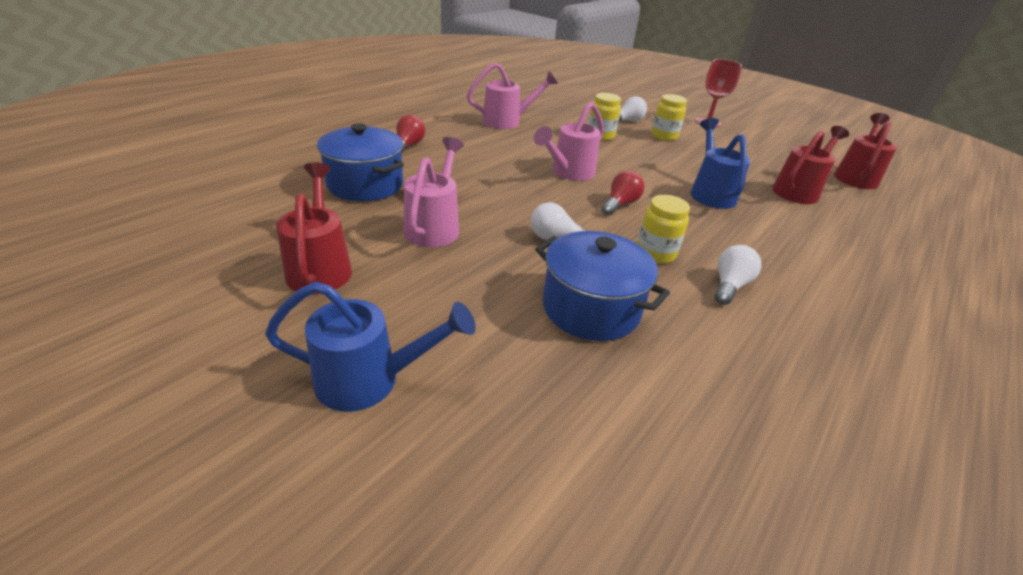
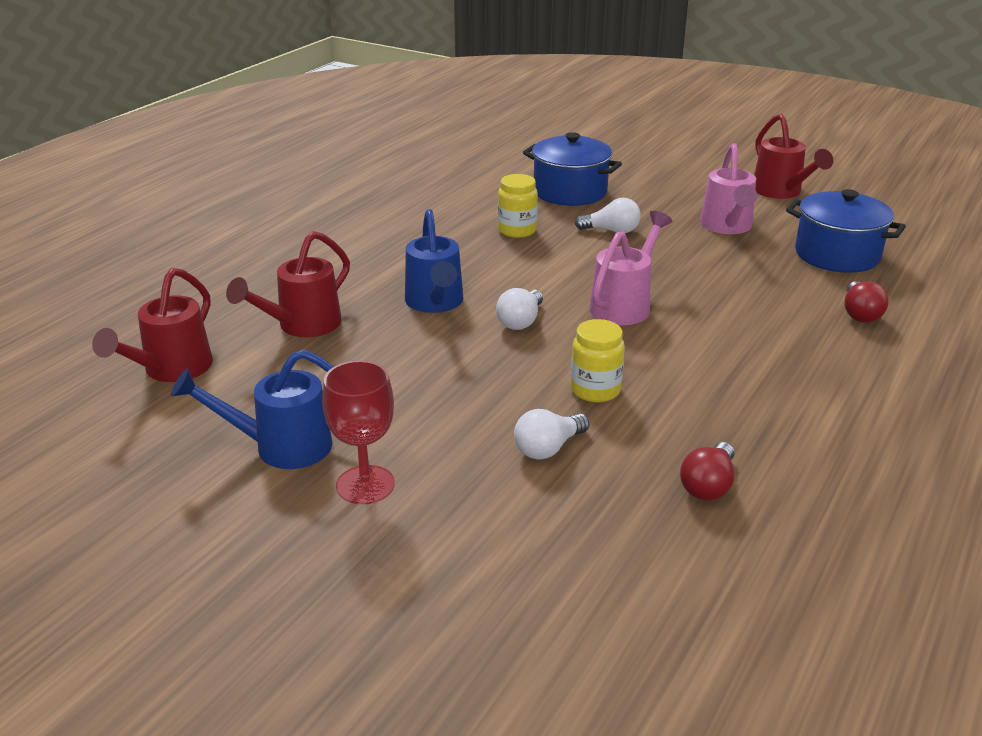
camera: 175 degrees right, 5 degrees down
blue watering can [265,282,476,412] -> blue watering can moved to [171,350,334,469]
pink watering can [467,62,558,129] -> none
red light bulb [602,171,645,216] -> red light bulb moved to [680,442,735,500]
yellow jar [651,94,687,141] -> none
white light bulb [715,245,761,305] -> white light bulb moved to [496,288,543,330]

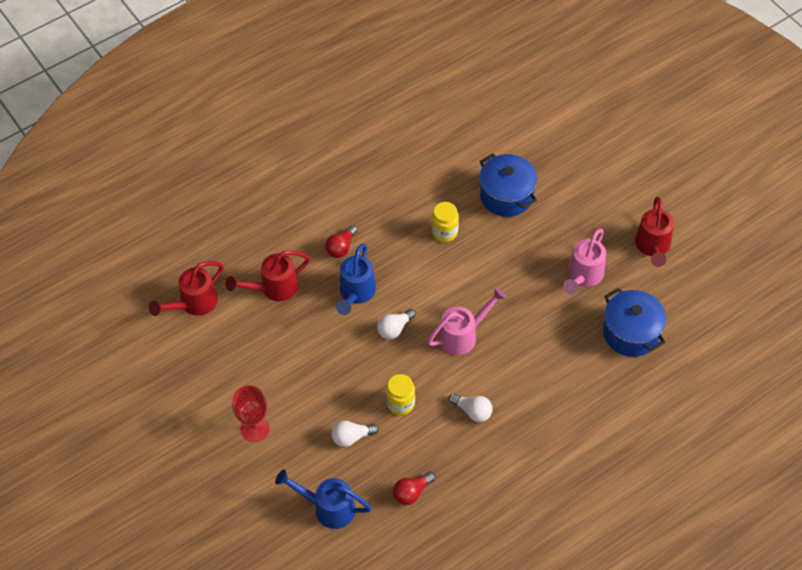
camera: 25 degrees right, 25 degrees up
blue watering can [171,350,334,469] -> blue watering can moved to [275,470,371,529]
white light bulb [575,198,641,233] -> white light bulb moved to [449,394,493,422]
red light bulb [844,281,889,323] -> red light bulb moved to [325,225,357,258]

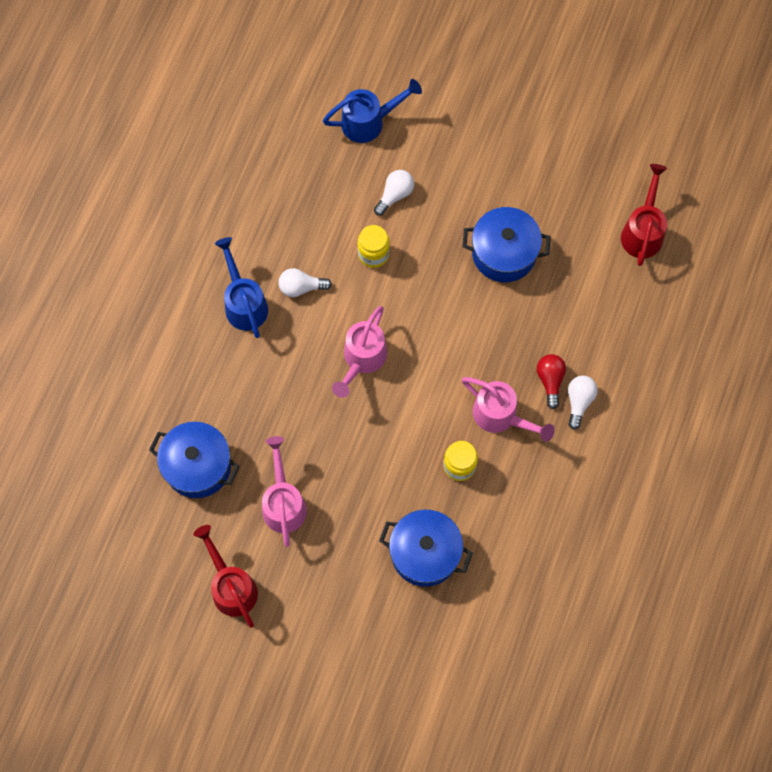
camera: 145 degrees right, 15 degrees up
red watering can [226,250,310,301] -> none
red goblet [232,385,270,442] -> none
blue watering can [336,243,376,315] -> blue watering can moved to [215,237,268,338]
white light bulb [377,309,416,339] -> white light bulb moved to [568,375,598,430]
red light bulb [393,472,435,505] -> none
none -> blue pot [462,207,551,282]
none -> pink watering can [462,377,554,442]

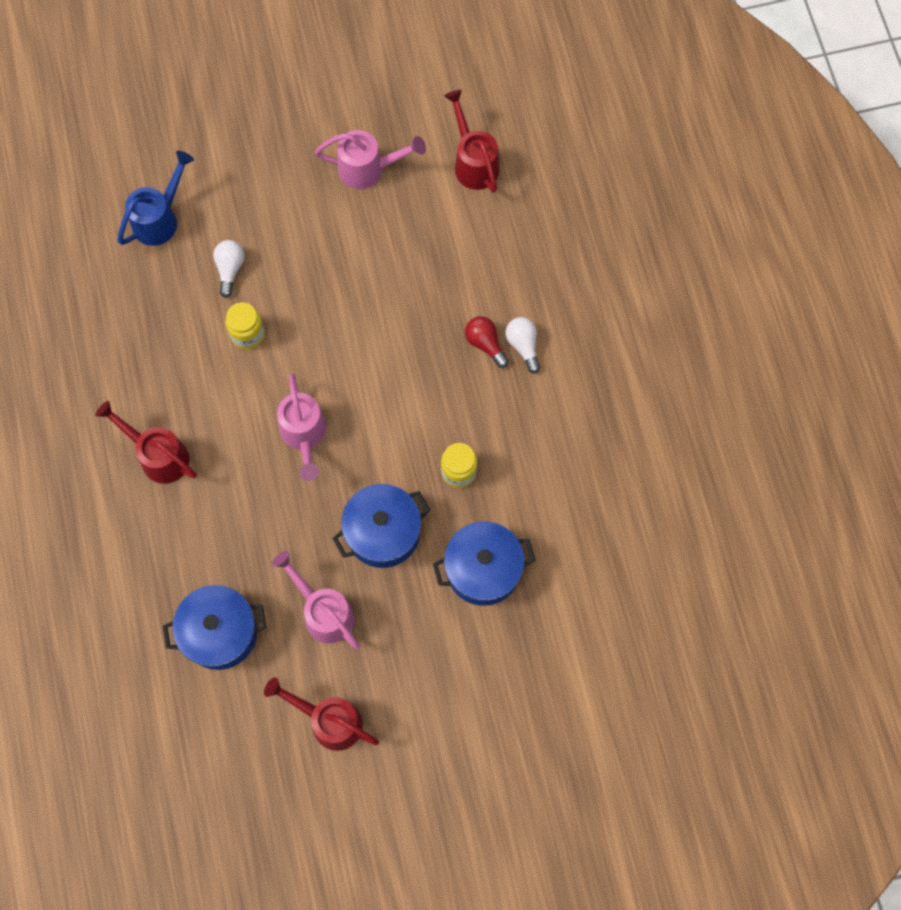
camera: 35 degrees left, 0 degrees up
blue watering can [215,237,268,338] -> red watering can [95,401,197,484]
white light bulb [279,268,332,297] -> none
blue pot [462,207,551,282] -> blue pot moved to [332,484,430,568]
pink watering can [462,377,554,442] -> pink watering can moved to [315,130,426,189]

